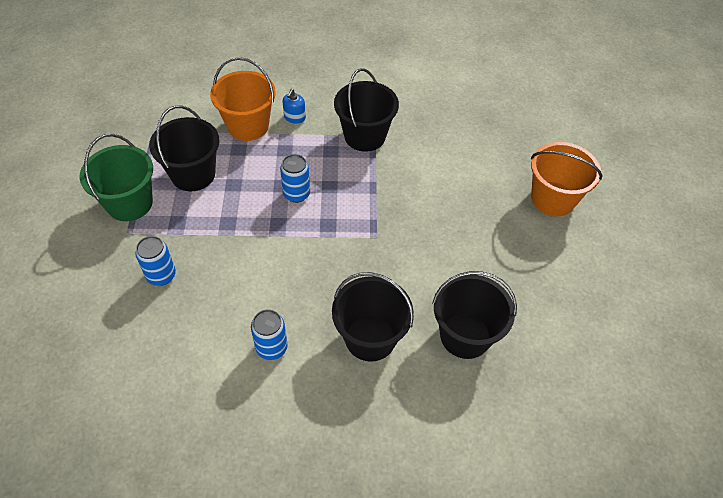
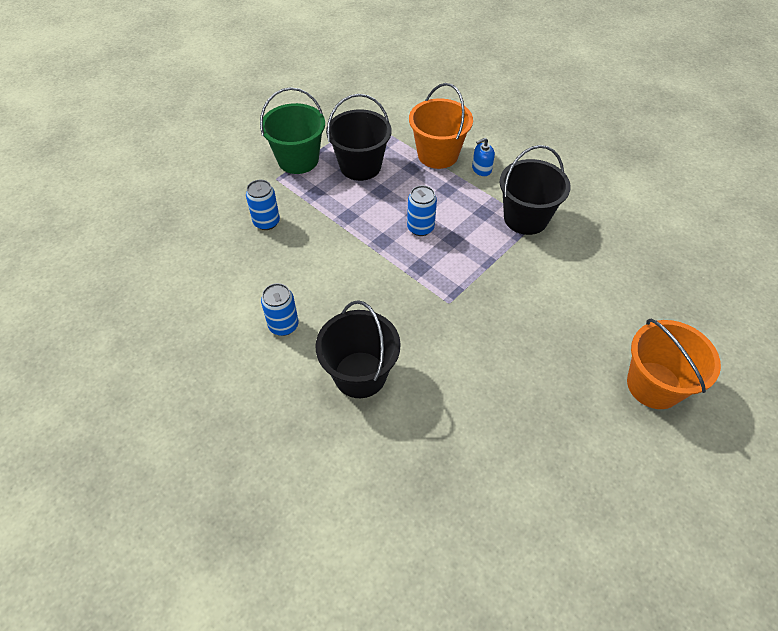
camera: 45 degrees right, 0 degrees up
black bucket [432,271,517,359] -> none

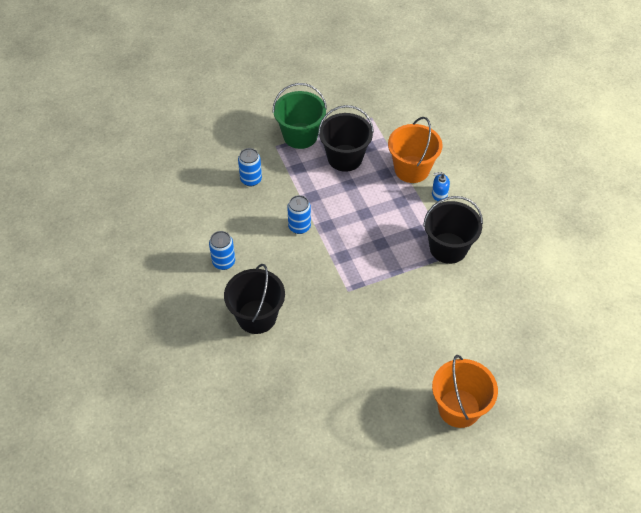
camera: 25 degrees right, 0 degrees up
blue can [407,185,437,236] -> blue can moved to [287,195,311,234]

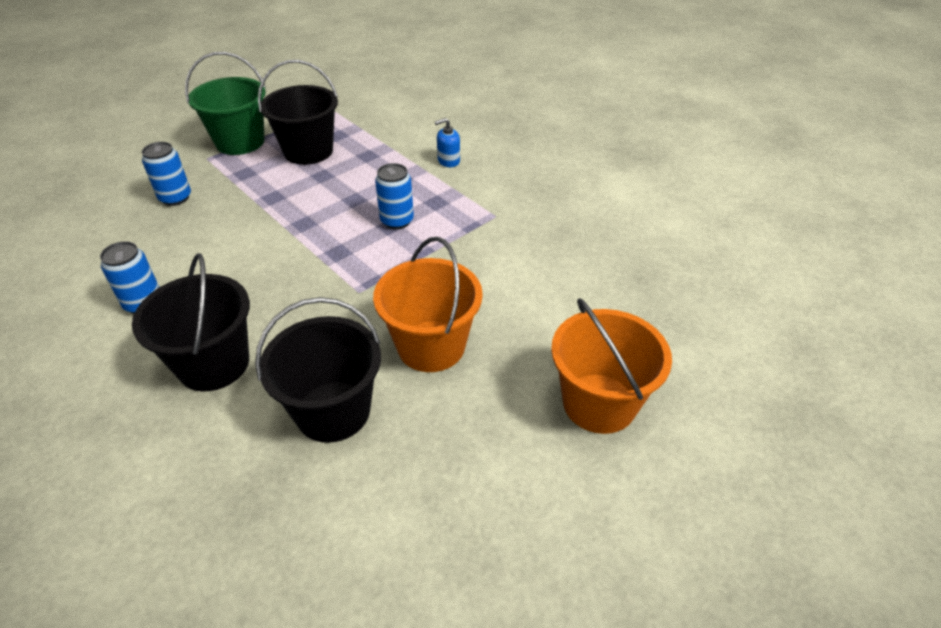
camera: 20 degrees left, 10 degrees down
blue can [287,195,311,234] -> blue can moved to [375,163,414,229]
orange bucket [388,117,442,183] -> orange bucket moved to [373,237,483,372]
black bucket [423,196,483,264] -> black bucket moved to [255,297,381,443]

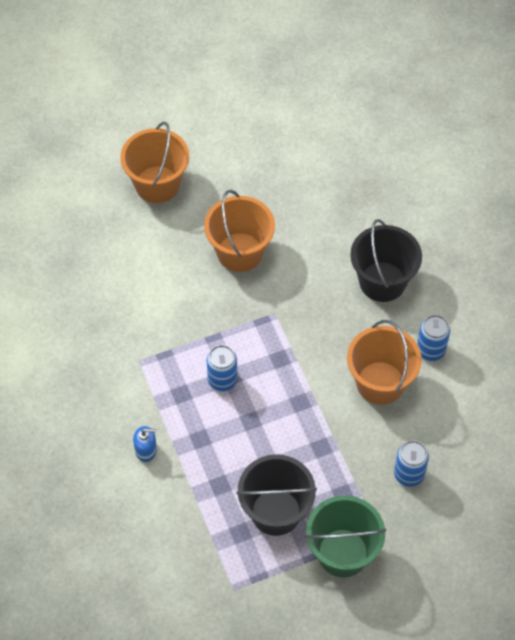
camera: 160 degrees left, 15 degrees up
black bucket [255,297,381,443] -> none
none -> orange bucket [347,320,422,405]

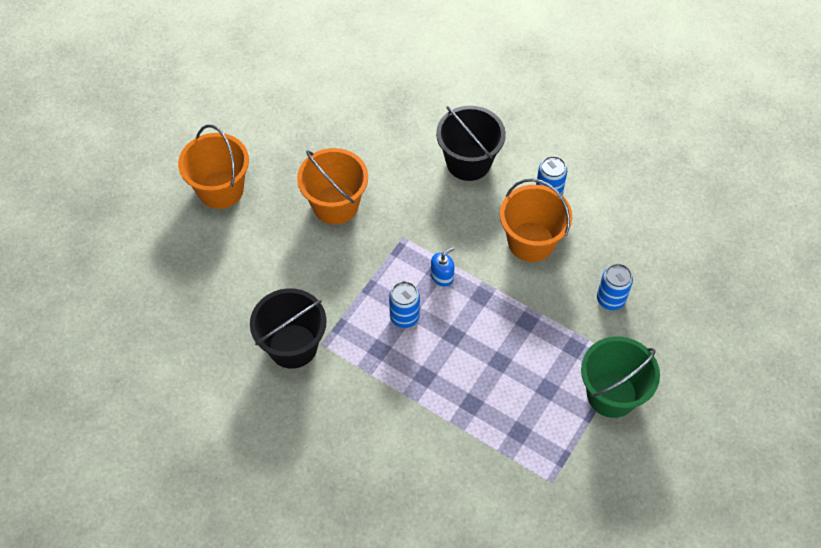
camera: 35 degrees left, 0 degrees up
blue soap dispenser [133,426,157,462] -> blue soap dispenser moved to [431,247,455,287]
black bucket [236,454,317,536] -> black bucket moved to [250,288,327,369]

